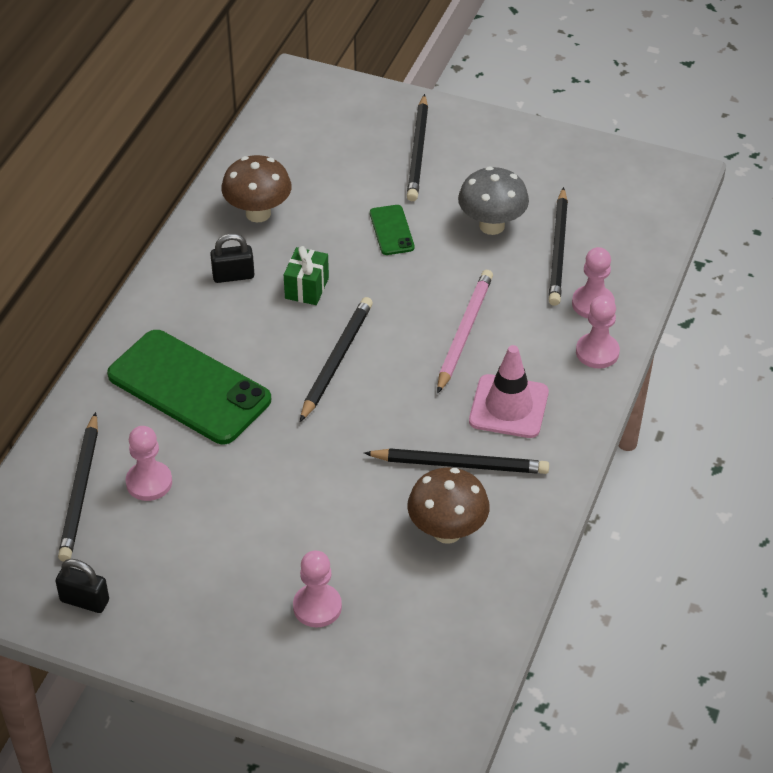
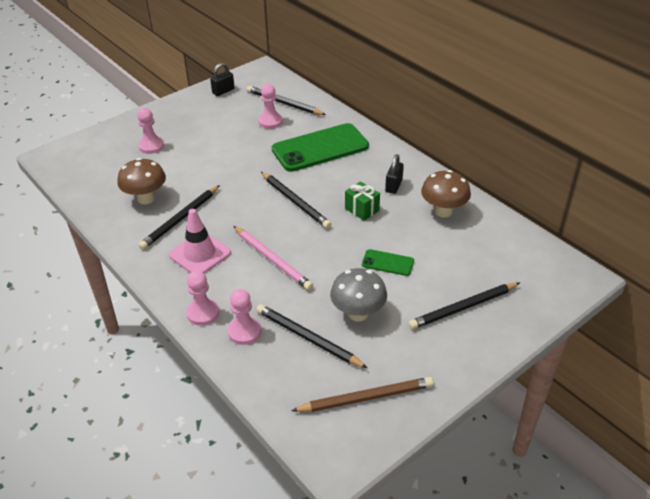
camera: 120 degrees right, 5 degrees down
black pencil [407,94,428,201] -> black pencil turned 60 degrees counterclockwise [408,283,520,329]
none -> brown pencil [291,377,433,412]

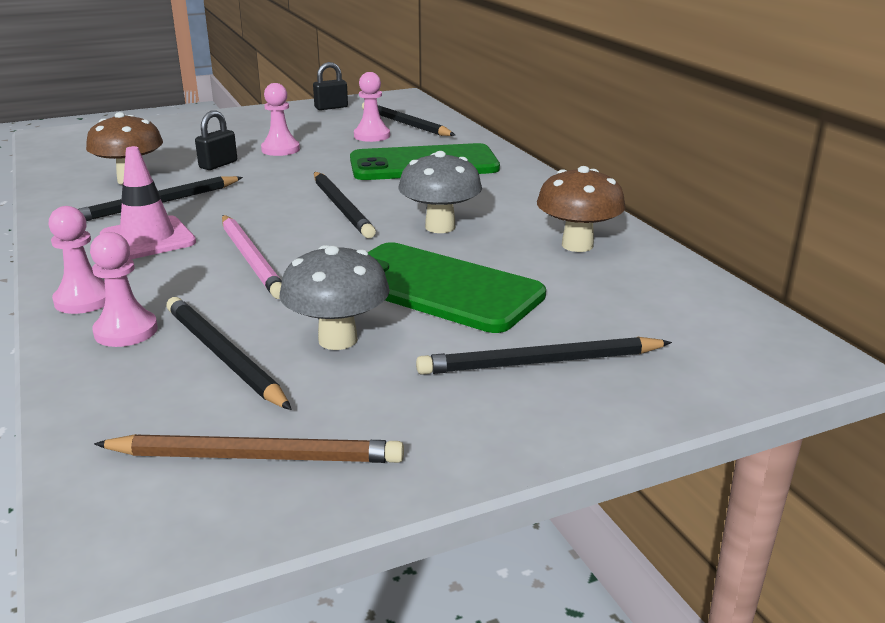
camera: 15 degrees right, 15 degrees down
pink pawn [137,108,164,154] -> pink pawn moved to [261,83,300,156]
green gift [345,181,380,221] -> grey mushroom [399,151,482,233]
green phone [362,249,414,276] -> green phone [368,242,546,333], size x2.20
black padlock [385,154,404,194] -> black padlock moved to [195,110,237,170]

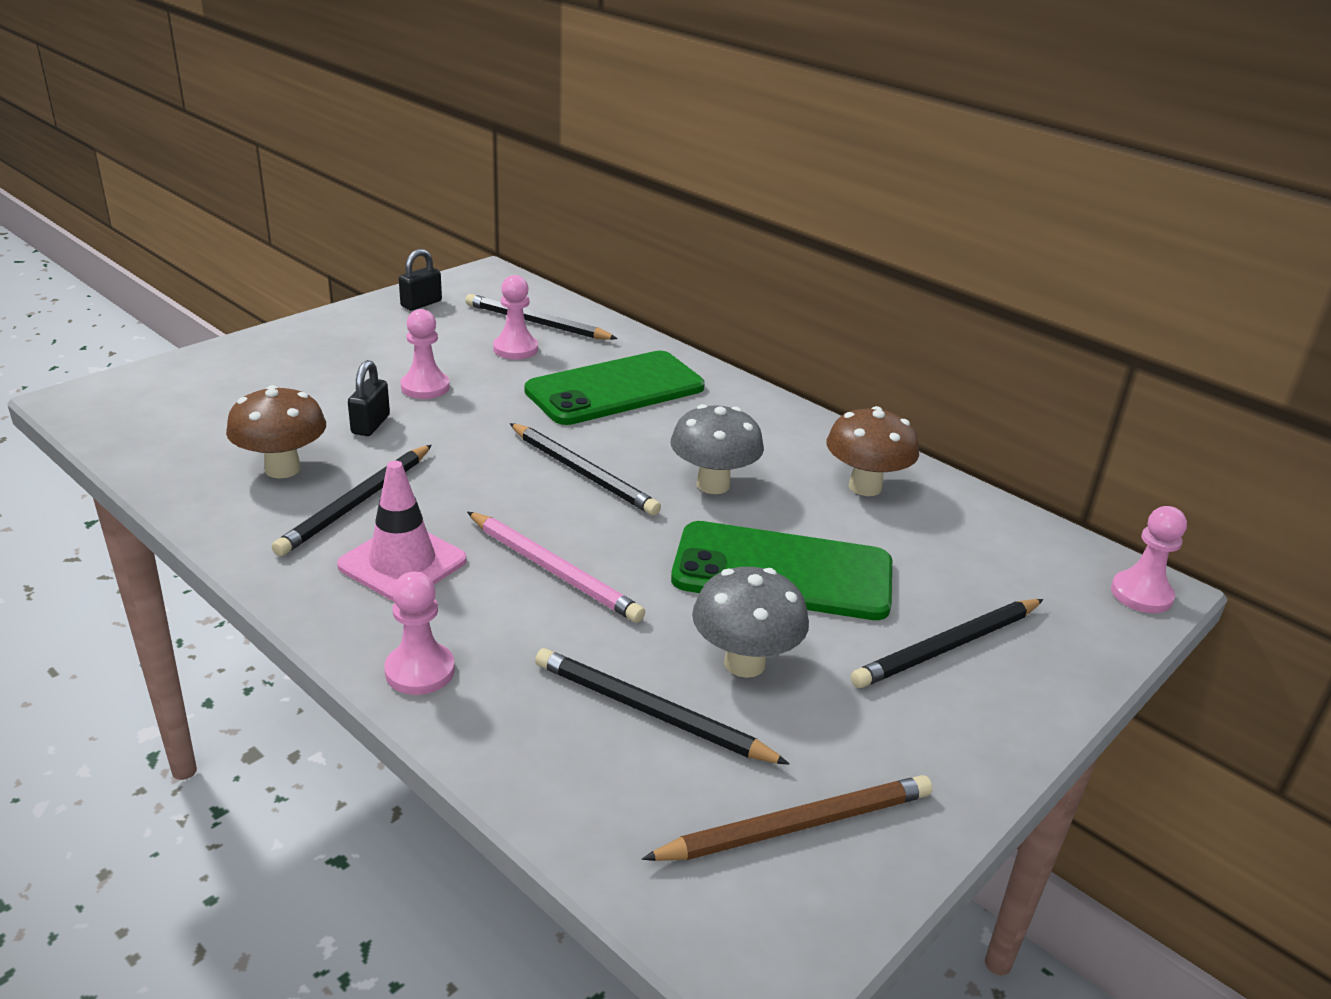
camera: 25 degrees left, 5 degrees up
pink pawn [90,232,158,347] -> pink pawn moved to [1111,506,1187,613]

